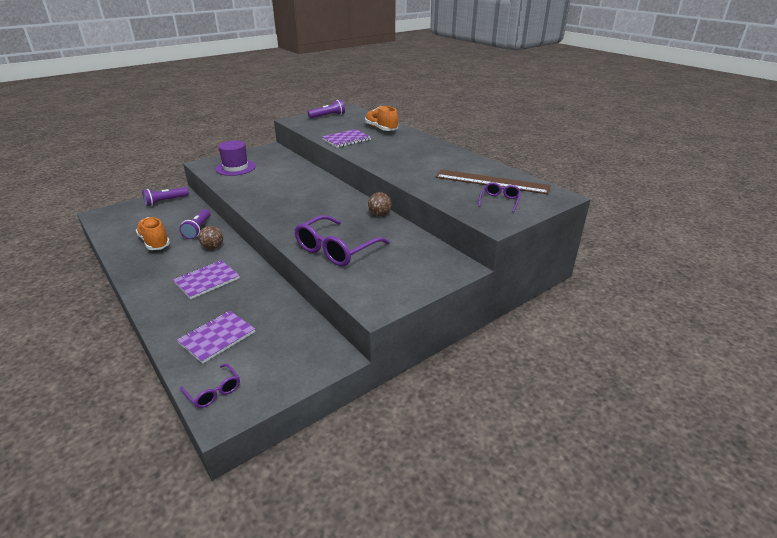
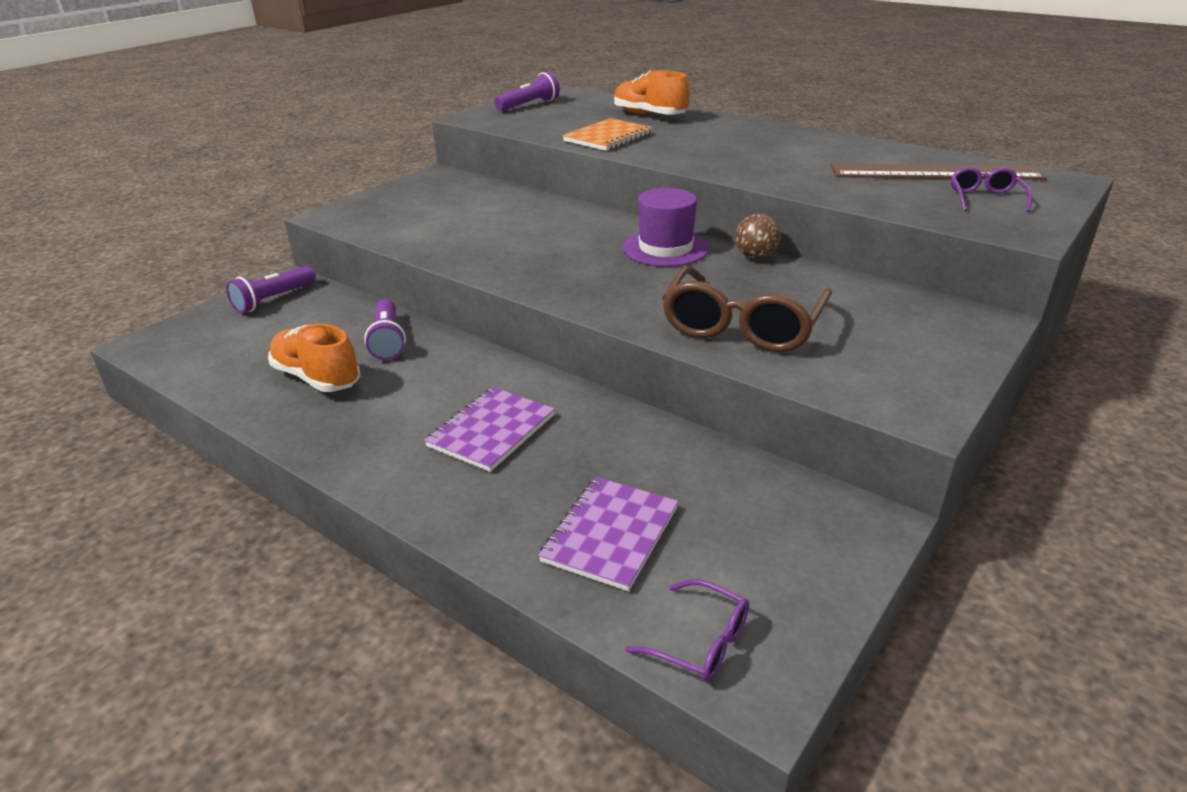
camera: 15 degrees left, 0 degrees up
brown ball [198,226,223,249] -> none
purple hat [215,141,256,176] -> purple hat moved to [623,188,709,267]
purple glasses [294,215,390,266] -> brown glasses [662,266,832,352]
purple notebook [322,129,371,148] -> orange notebook [563,118,653,151]

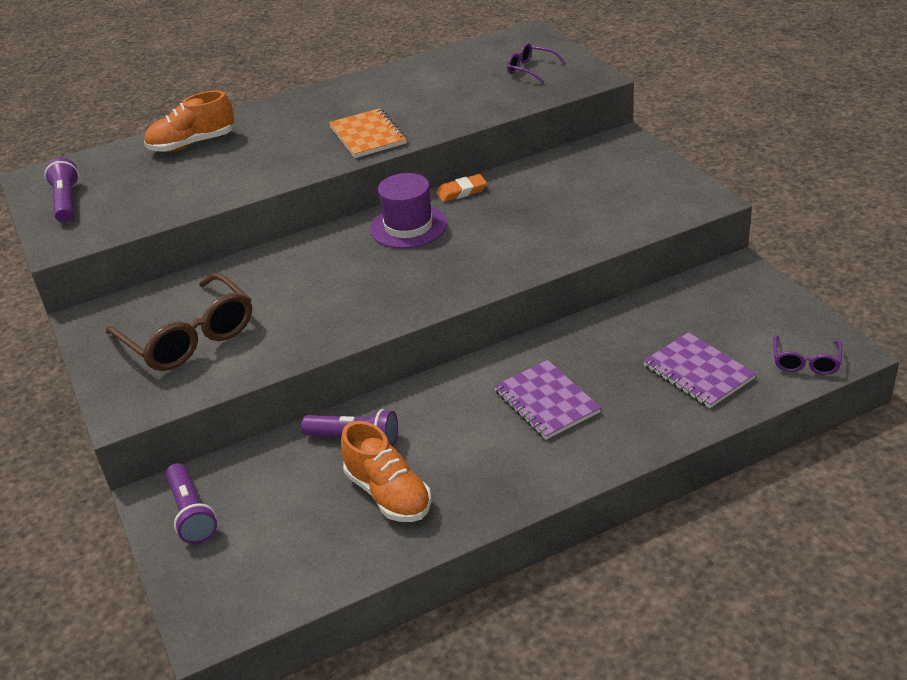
camera: 60 degrees left, 5 degrees up
orange shoe [268,324,360,392] -> orange shoe turned 105 degrees counterclockwise [341,421,432,522]
orange notebook [563,118,653,151] -> orange notebook moved to [329,108,407,158]
purple glasses [625,579,749,682] -> purple glasses turned 135 degrees clockwise [773,335,842,375]
brown glasses [662,266,832,352] -> brown glasses moved to [106,273,252,371]
brown ball [735,214,781,259] -> orange eraser [436,174,487,202]
brown ruler [831,163,1047,180] -> none

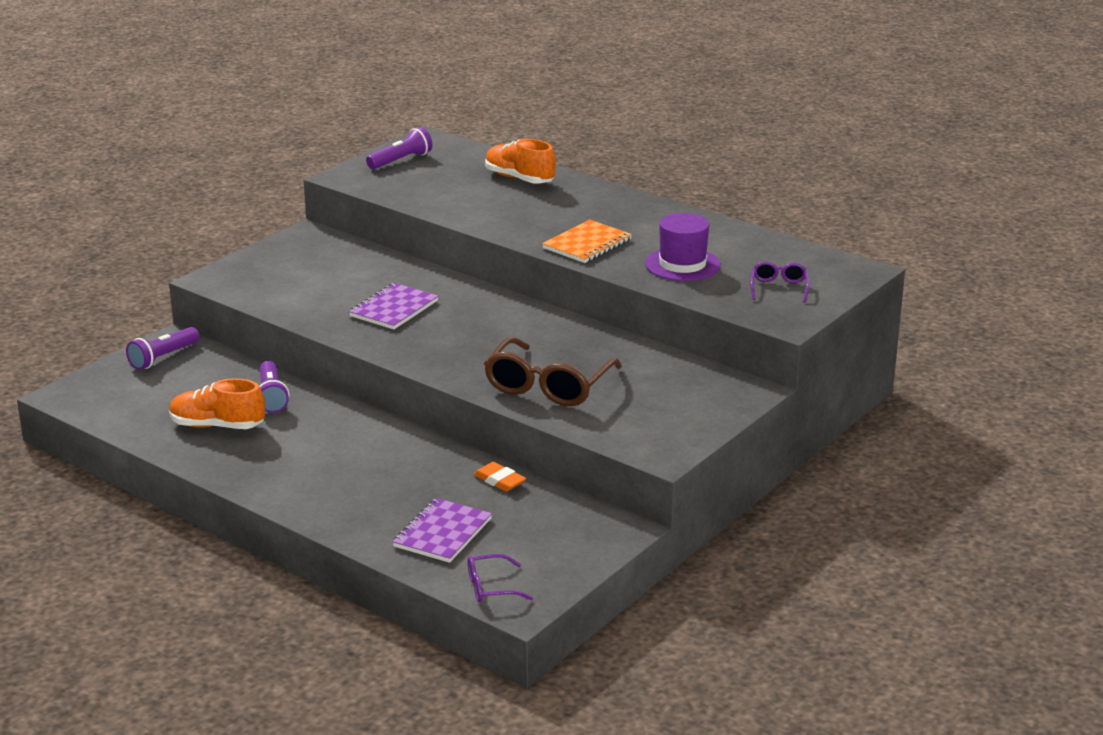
camera: 60 degrees right, 10 degrees down
brown glasses [106,273,252,371] -> brown glasses moved to [484,337,622,406]
orange shoe [341,421,432,522] -> orange shoe turned 75 degrees clockwise [169,378,265,429]
purple hat [370,173,447,249] -> purple hat moved to [645,213,721,281]
orange eraser [436,174,487,202] -> orange eraser moved to [473,462,526,492]
purple notebook [494,360,601,440] -> purple notebook moved to [349,283,439,329]

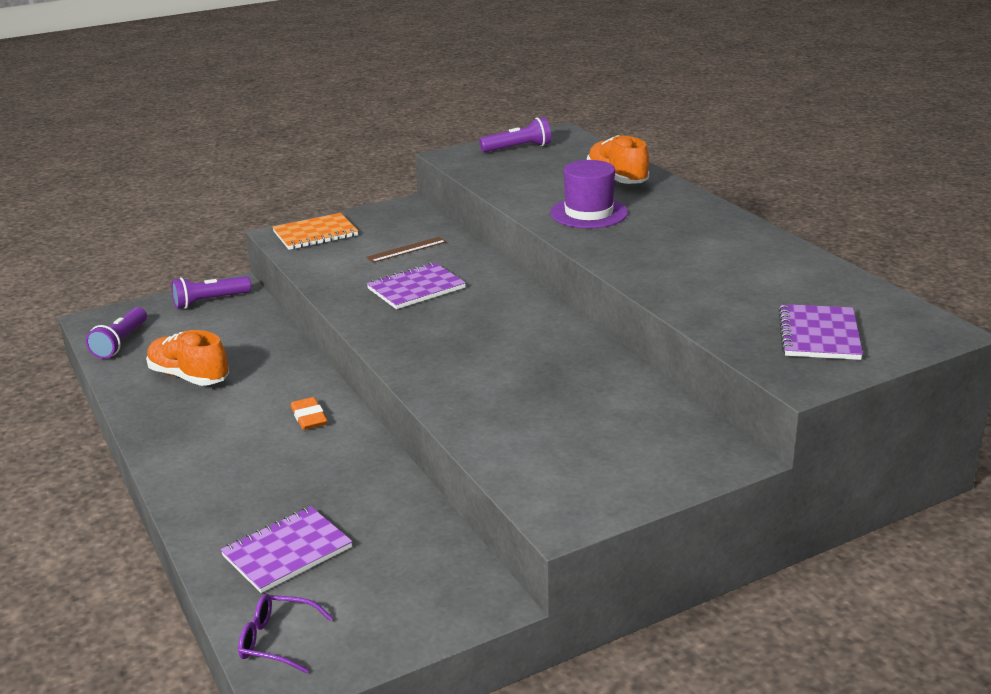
camera: 25 degrees right, 0 degrees up
purple flashlight [260,361,289,413] -> purple flashlight moved to [86,307,147,359]
orange eraser [473,462,526,492] -> orange eraser moved to [290,397,327,430]
brown glasses [484,337,622,406] -> none
orange notebook [542,220,632,263] -> orange notebook moved to [272,213,358,250]
purple hat [645,213,721,281] -> purple hat moved to [550,160,628,228]
purple glasses [750,261,809,303] -> purple notebook [778,304,863,360]
none -> brown ruler [366,237,446,263]

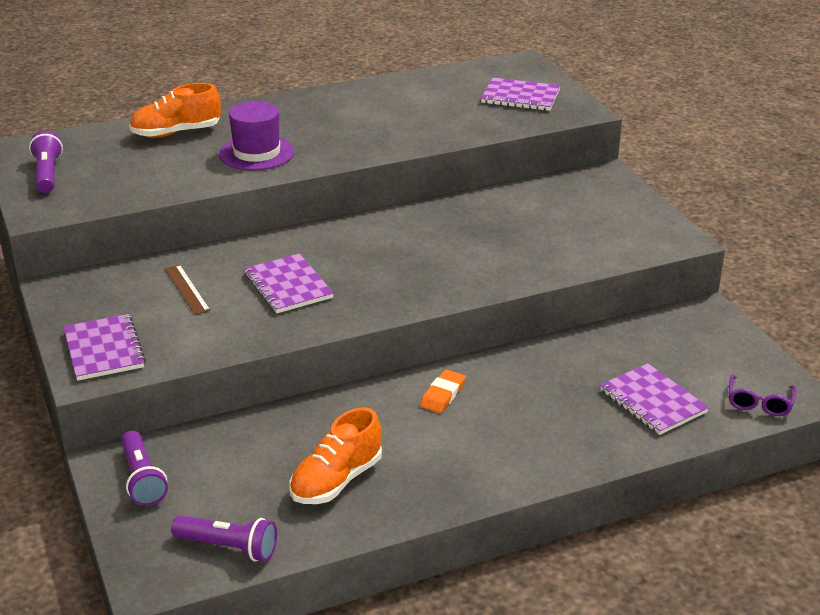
camera: 85 degrees left, 5 degrees up
orange notebook [272,213,358,250] -> purple notebook [64,314,146,381]
orange eraser [290,397,327,430] -> orange eraser turned 45 degrees counterclockwise [420,370,466,413]

